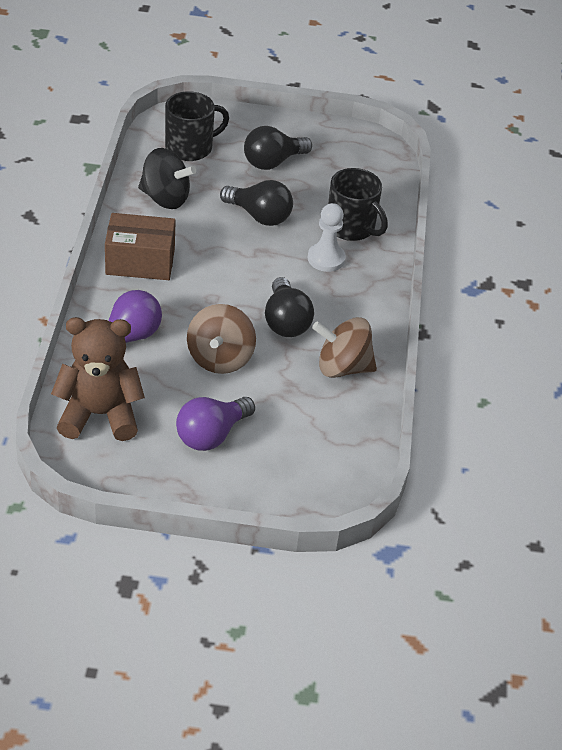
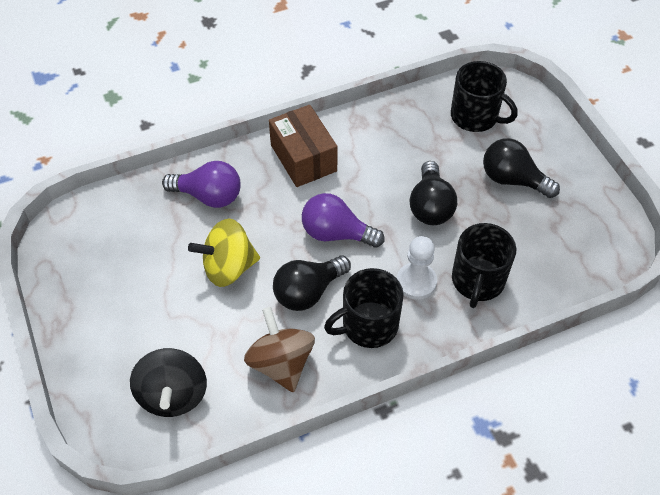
camera: 65 degrees right, 10 degrees up
brown teddy bear [51,317,145,441] -> none
black spinning top [138,148,196,209] -> black spinning top moved to [130,348,207,417]
purple light bulb [176,397,255,451] -> purple light bulb moved to [302,193,385,248]
brown spinning top [187,304,256,374] -> yellow spinning top [188,218,260,287]
none -> black mug [324,268,404,348]

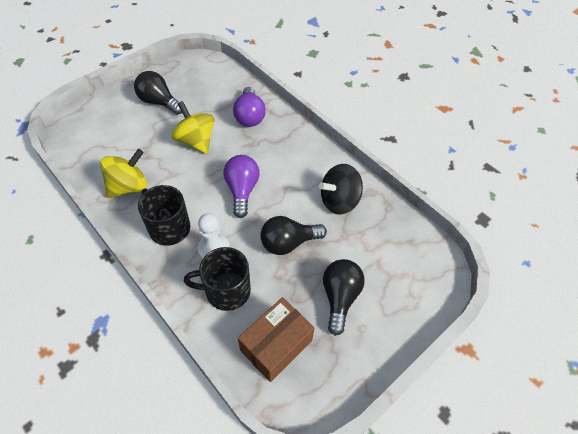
camera: 70 degrees right, 0 degrees up
black spinning top [130,348,207,417] -> black spinning top moved to [319,164,363,215]
brown spinning top [244,307,315,392] -> yellow spinning top [100,149,147,198]
brown box [269,105,338,187] -> brown box moved to [238,297,315,382]
black light bulb [273,255,351,311] -> black light bulb moved to [134,71,182,115]
black mug [451,61,518,132] -> none

